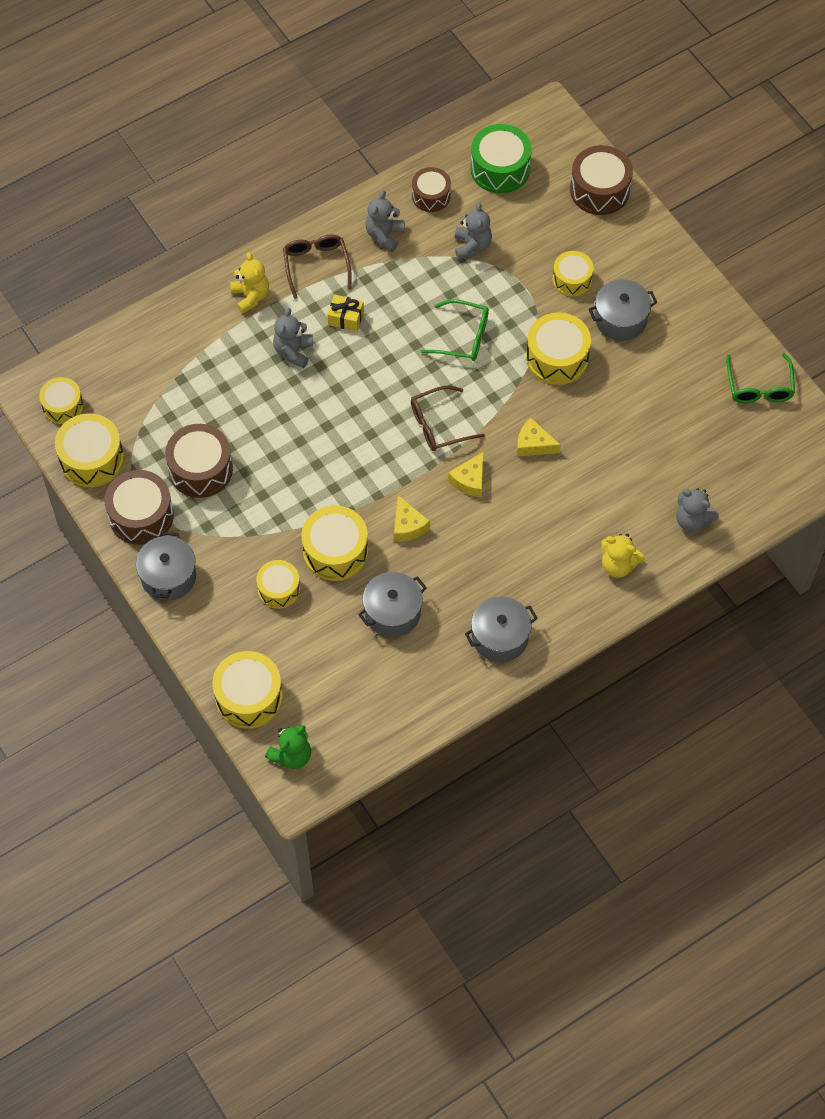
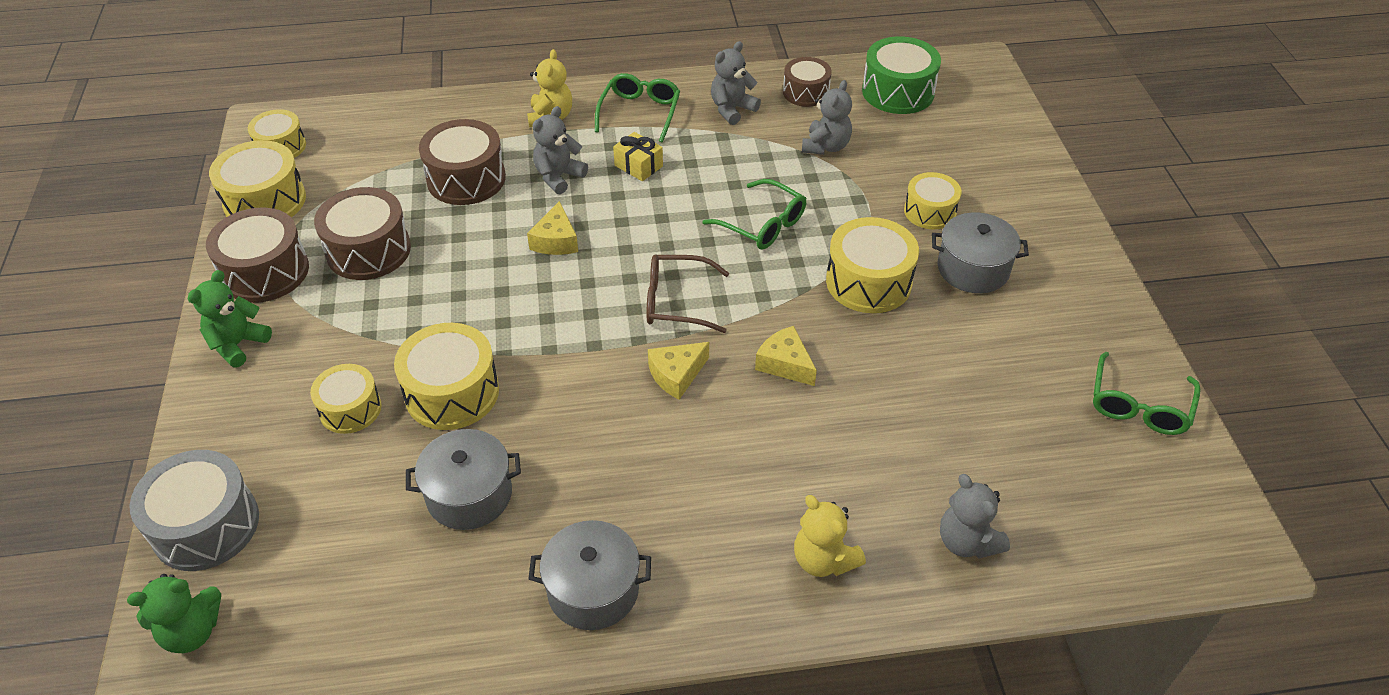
camera: 25 degrees right, 15 degrees down
grey pot [136,532,196,601] -> green teddy bear [188,270,272,368]
yellow drum [212,651,283,729] -> grey drum [129,450,259,571]
brown glasses [283,234,352,299] -> green glasses [595,73,680,142]
yellow cheese [394,495,430,541] -> yellow cheese moved to [527,201,578,255]
brown drum [570,145,633,215] -> brown drum moved to [419,119,506,205]

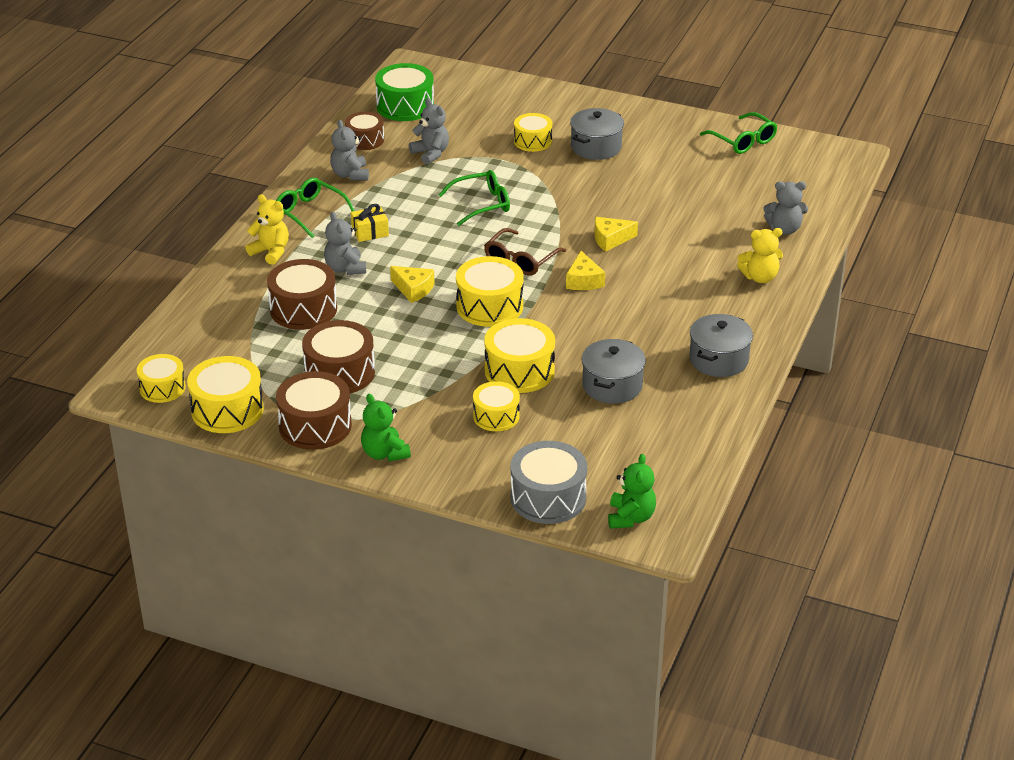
camera: 60 degrees left, 10 degrees down
yellow drum [826,217,919,313] -> yellow drum moved to [456,256,524,327]

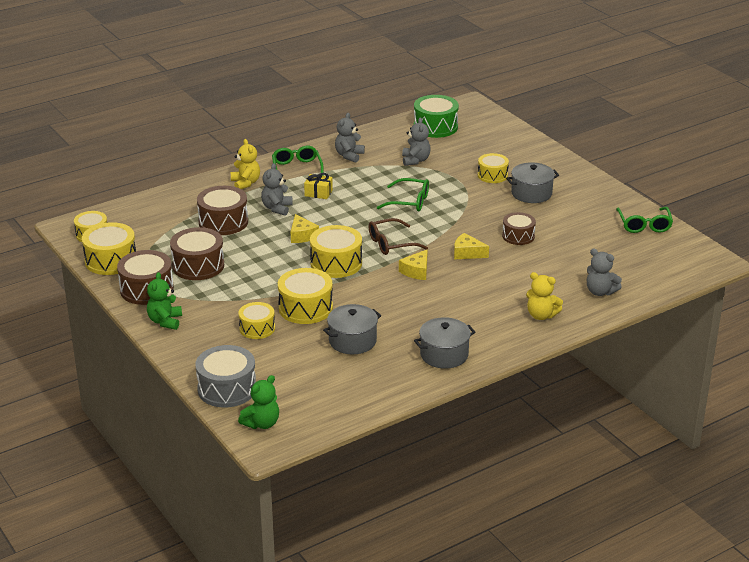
camera: 35 degrees right, 5 degrees down
brown drum [345,112,384,150] -> brown drum moved to [502,212,536,245]

